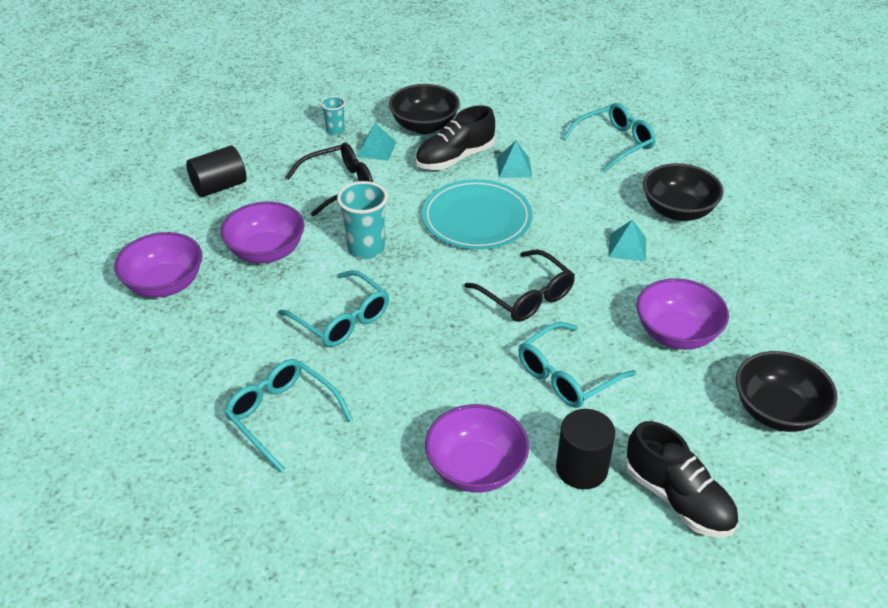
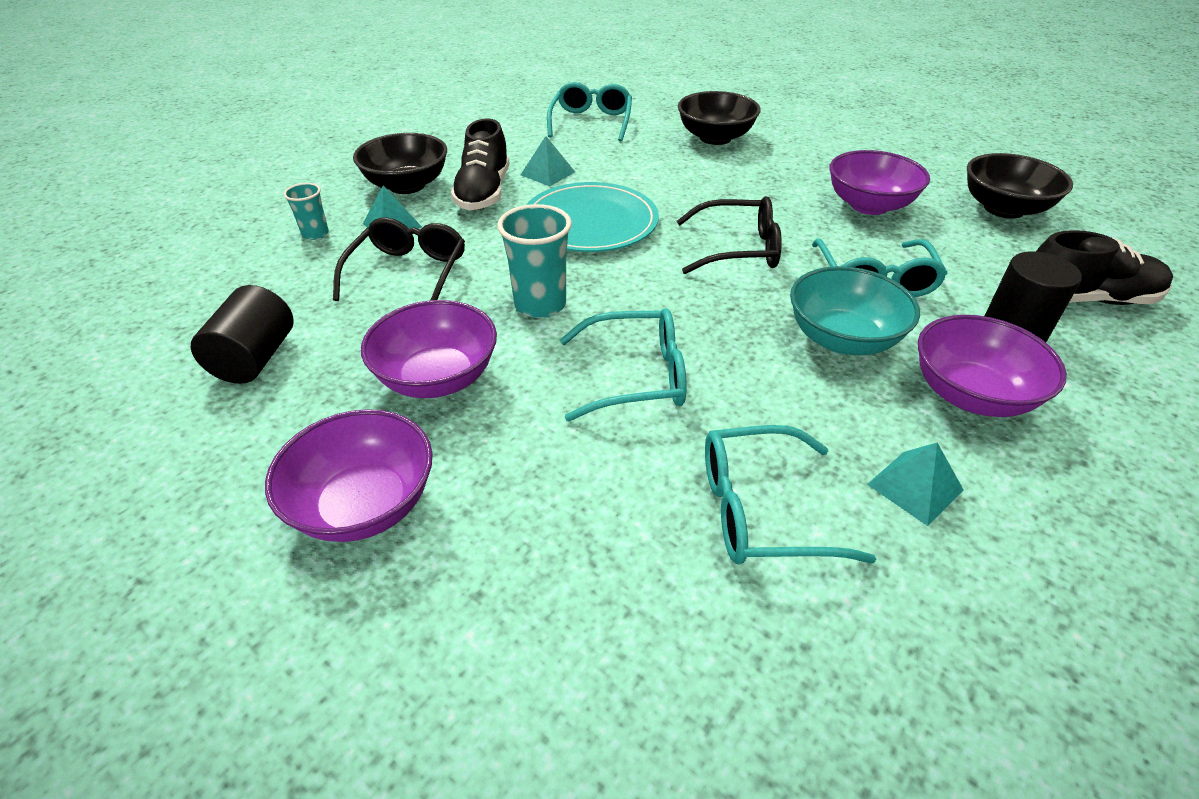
camera: 50 degrees left, 0 degrees up
turquoise pyramid [608,220,646,261] -> turquoise pyramid moved to [867,443,963,526]
none -> turquoise bowl [790,266,920,355]

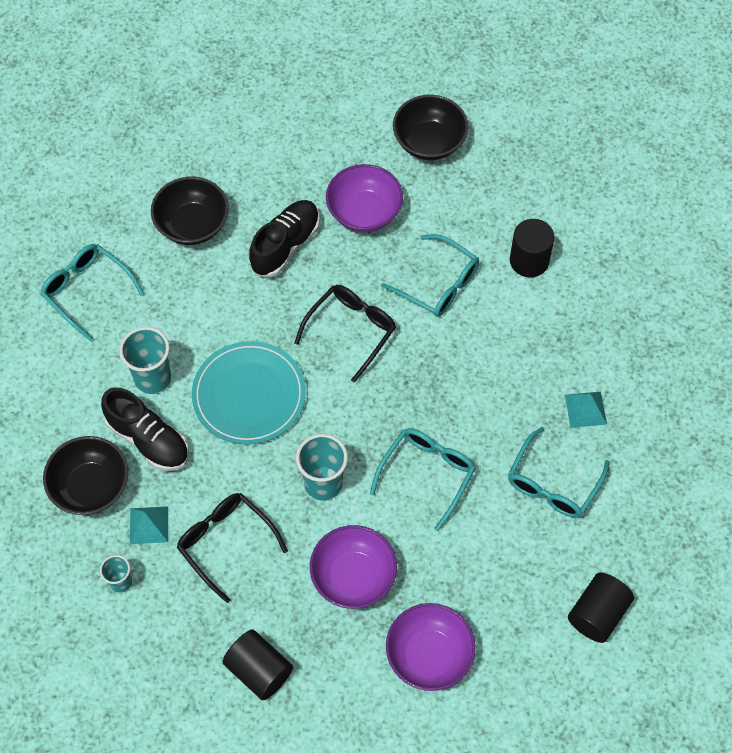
camera: 55 degrees left, 20 degrees up
turquoise pyramid [521,136,575,186] -> turquoise cup [119,327,171,394]
turquoise bowl [790,266,920,355] -> none
purple bowl [918,315,1067,417] -> none
black shoe [1036,230,1173,305] -> black shoe moved to [249,200,320,277]
none -> black cylinder [568,572,634,643]

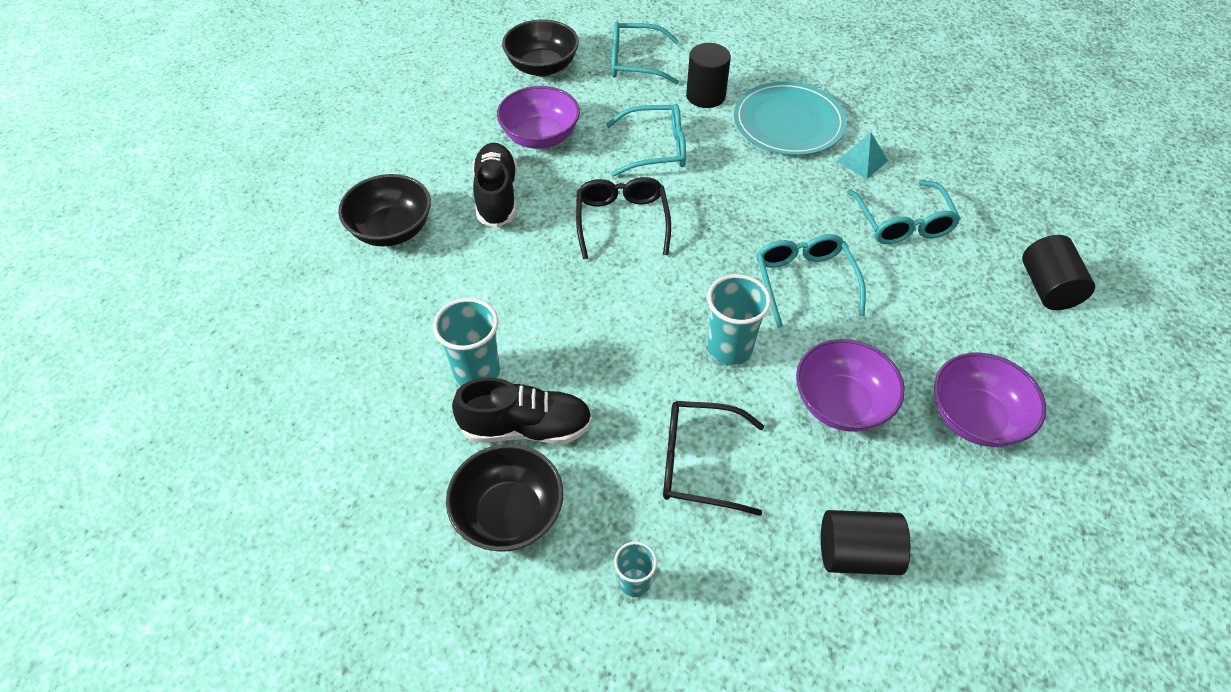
camera: 40 degrees left, 10 degrees down
turquoise glasses [40,244,144,341] -> turquoise glasses moved to [611,21,679,85]
turquoise pyramid [130,506,168,544] -> none
turquoise plate [192,341,306,445] -> turquoise plate moved to [734,82,847,155]

